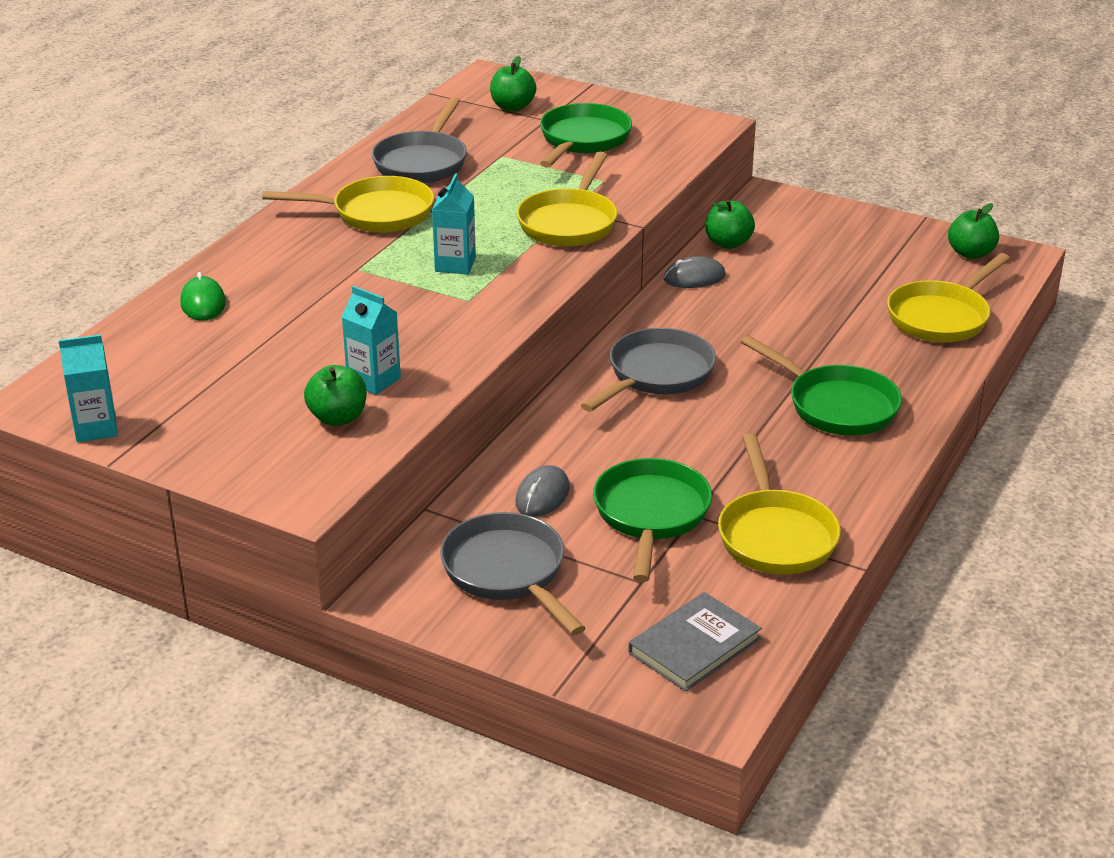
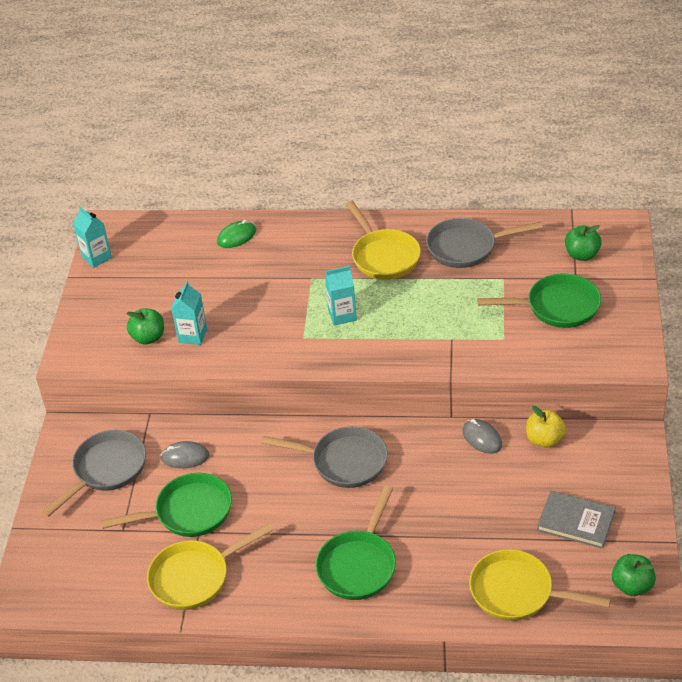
camera: 70 degrees right, 10 degrees up
yellow pan [517,152,617,247] -> none
grey book [628,592,762,692] -> grey book moved to [537,491,616,549]
green apple [705,200,755,249] -> yellow apple [526,406,566,448]

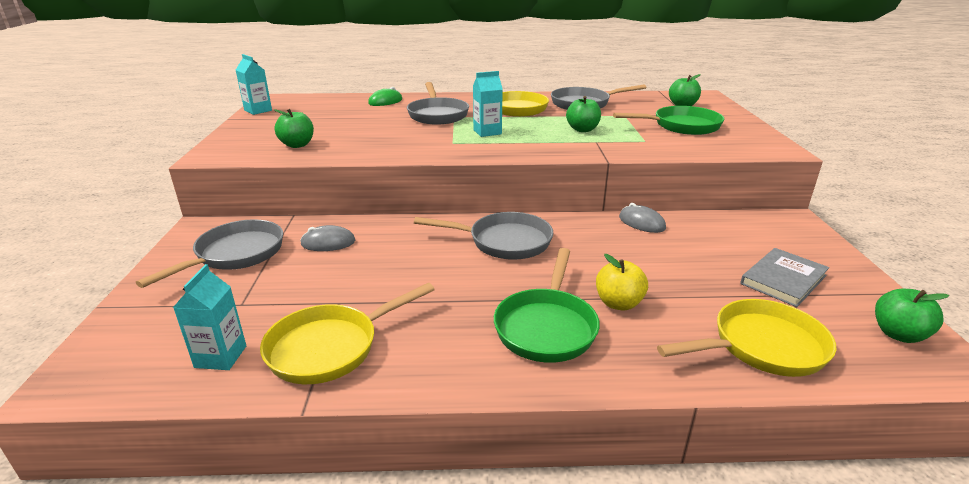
camera: 10 degrees left, 15 degrees down
green pan [101,473,232,537] -> none
turquoise carton [171,281,207,345] -> turquoise carton moved to [173,264,246,370]
yellow pan [469,549,611,621] -> yellow pan turned 150 degrees clockwise [657,299,836,377]
yellow apple [526,406,566,448] -> yellow apple moved to [596,254,648,311]
grey book [537,491,616,549] -> grey book turned 60 degrees counterclockwise [740,248,829,307]
none -> grey pan [407,82,469,125]
none -> green apple [566,96,601,132]

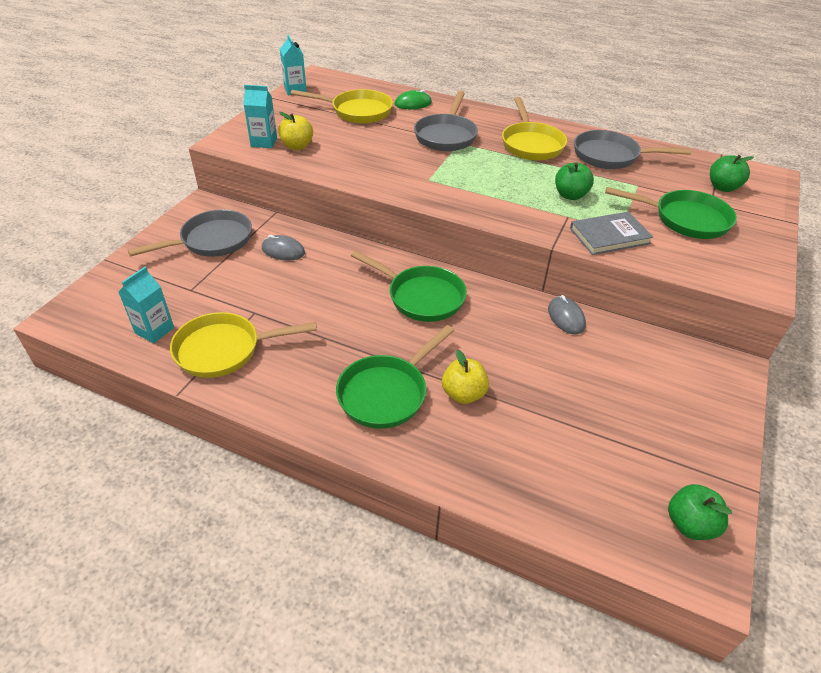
camera: 25 degrees right, 15 degrees up
green apple [274,109,314,148] -> yellow apple [278,112,313,150]
grey pan [414,212,553,260] -> green pan [351,250,467,322]
turquoise carton [473,71,503,137] -> turquoise carton moved to [243,85,277,148]
yellow pan [657,299,836,377] -> yellow pan moved to [291,89,393,124]
grey book [740,248,829,307] -> grey book moved to [570,211,653,255]

